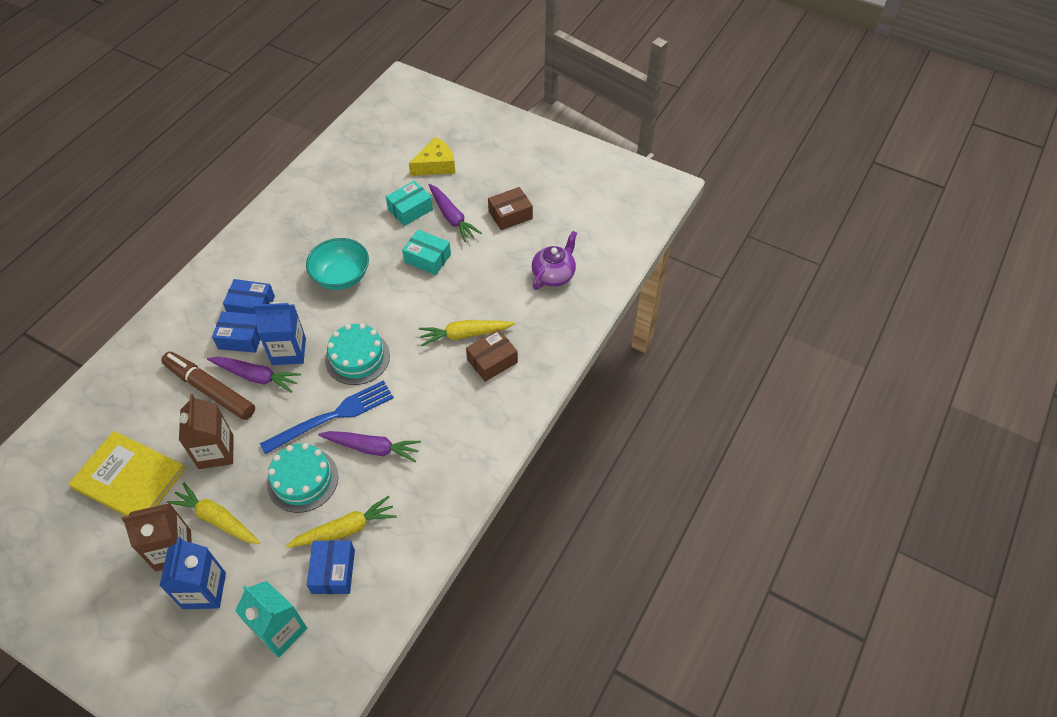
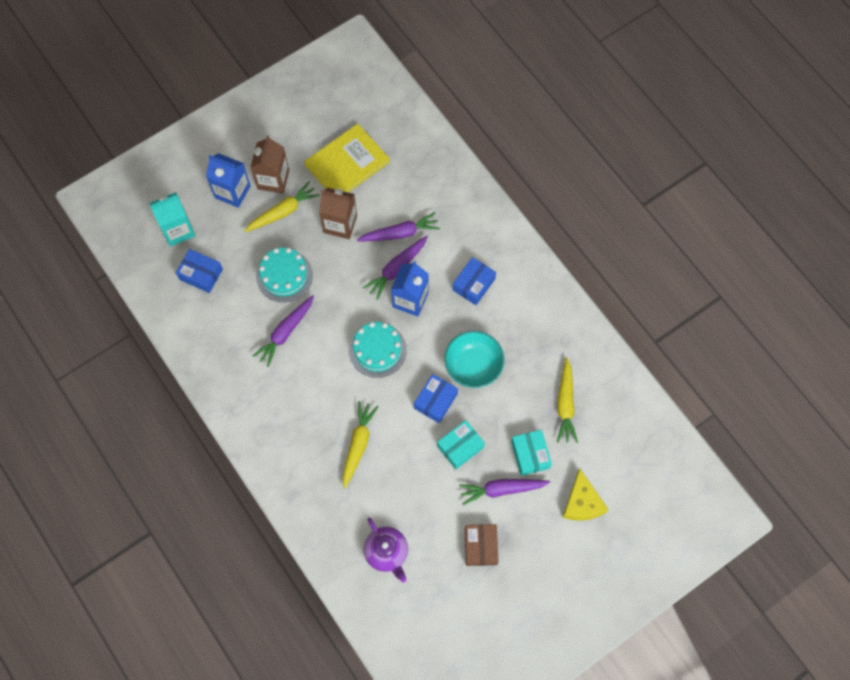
camera: 115 degrees right, 15 degrees up
brown marker [161,352,255,420] -> purple carrot [357,212,440,241]
blue box [212,311,261,353] -> blue box moved to [414,374,458,423]
blue fork [260,380,394,454] -> none
yellow carrot [286,496,397,548] -> yellow carrot moved to [557,357,578,443]
brown box [466,329,518,382] -> none

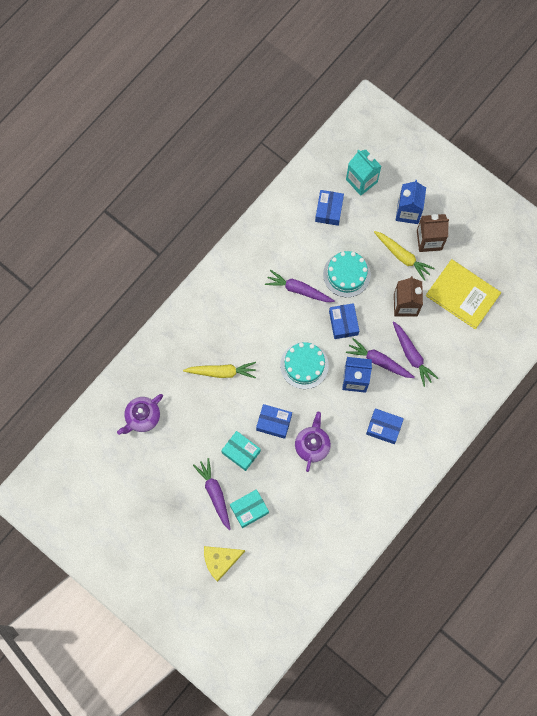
camera: 75 degrees right, 5 degrees up
turquoise bowl [444,331,504,388] -> purple teapot [295,412,331,472]
brown box [465,524,499,566] -> none
yellow carrot [557,357,578,443] -> none
none -> blue box [329,303,359,339]

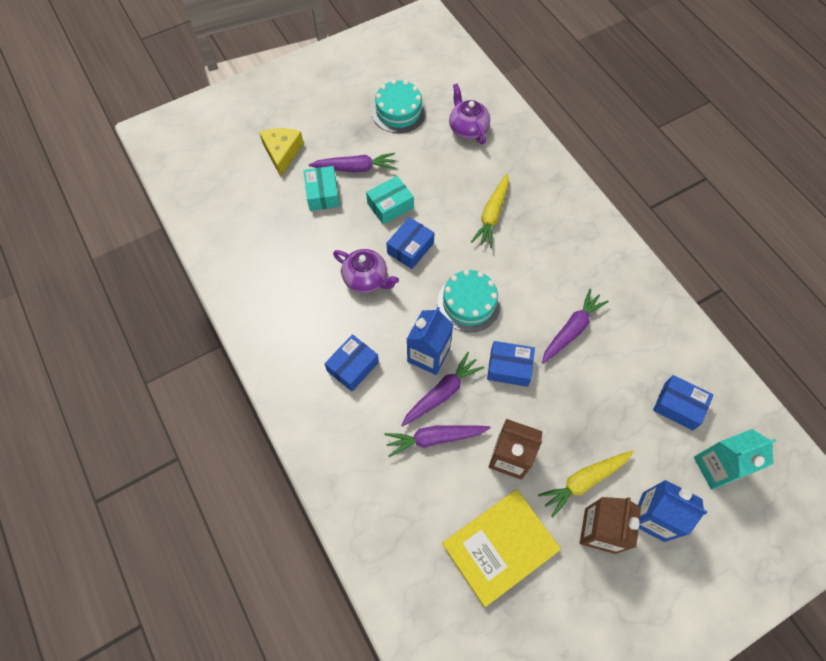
camera: 110 degrees right, 10 degrees down
turquoise cake [323,251,371,297] -> turquoise cake moved to [371,80,426,133]

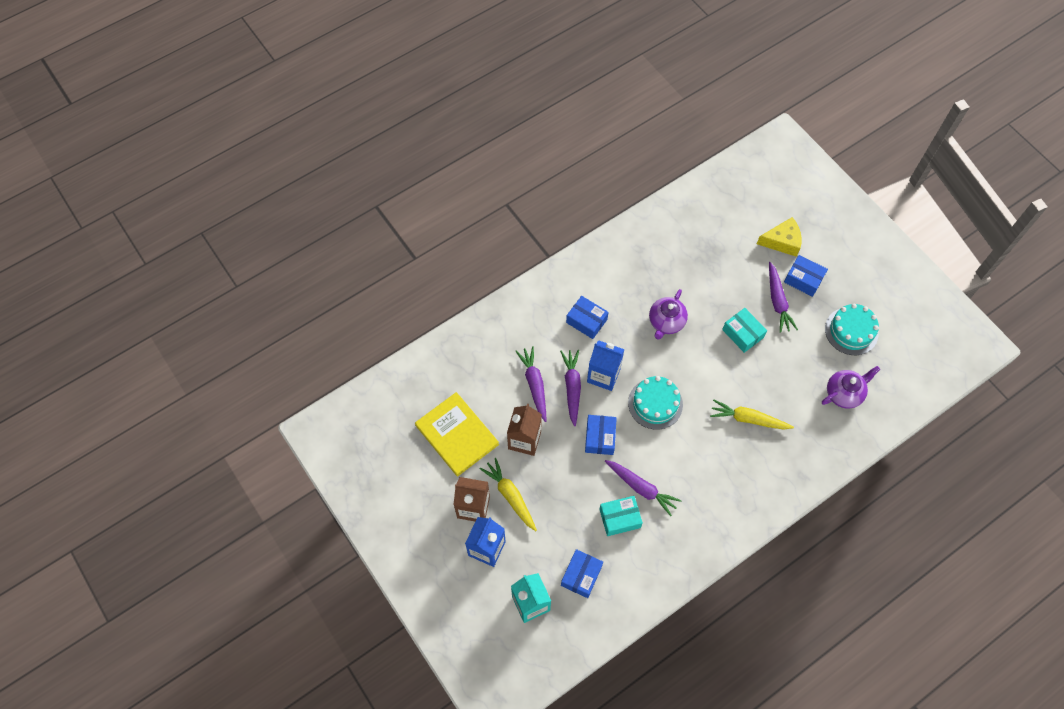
camera: 85 degrees right, 0 degrees up
turquoise box [304,166,340,211] -> turquoise box moved to [599,496,643,536]
blue box [386,217,434,269] -> blue box moved to [784,255,828,297]
purple carrot [401,352,484,427] -> purple carrot turned 135 degrees counterclockwise [560,350,581,426]

